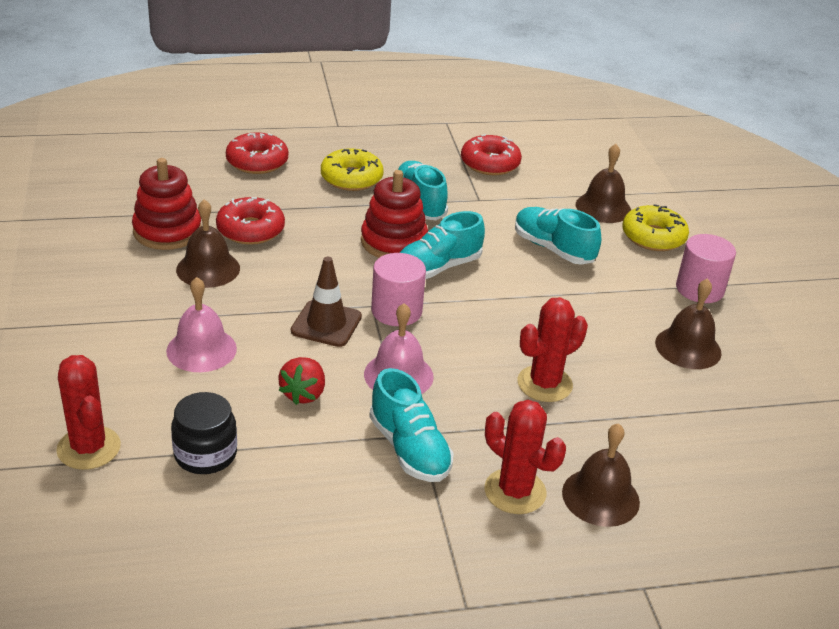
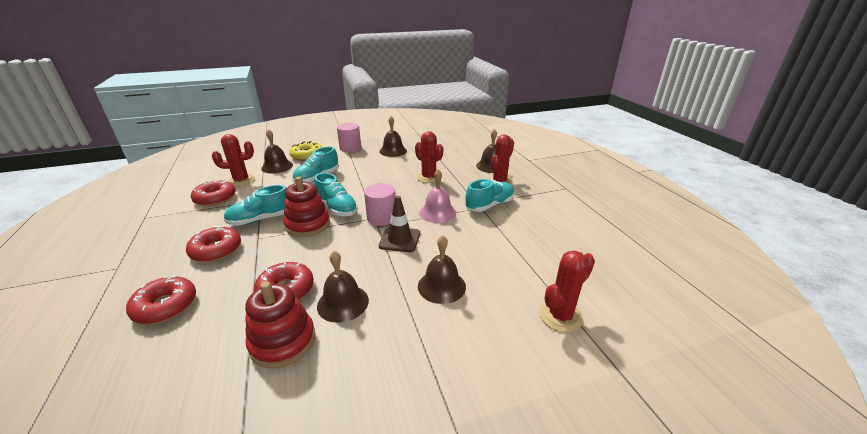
camera: 95 degrees left, 5 degrees down
pink bell [166,277,237,372] -> brown bell [418,235,466,304]
black jar [171,392,237,474] -> none
red strawberry [278,357,325,405] -> none
yellow donut [321,148,384,191] -> red donut [186,225,241,262]
none -> red cactus [212,134,255,187]

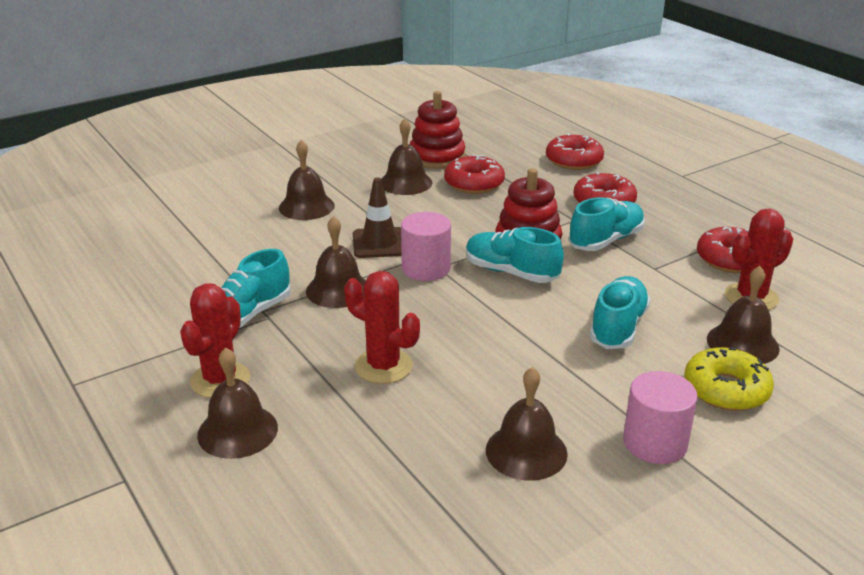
camera: 165 degrees right, 0 degrees up
pink bell [419,169,456,223] -> brown bell [306,216,366,308]
red cactus [539,250,595,332] -> none

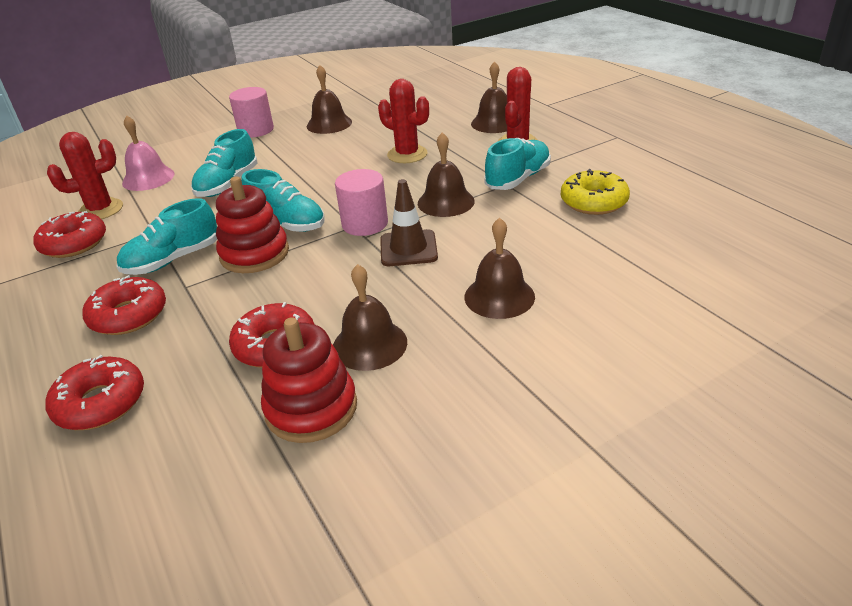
camera: 175 degrees left, 5 degrees up
yellow donut [684,347,774,411] -> yellow donut moved to [561,169,630,215]
brown bell [707,266,780,364] -> pink bell [122,115,175,191]

